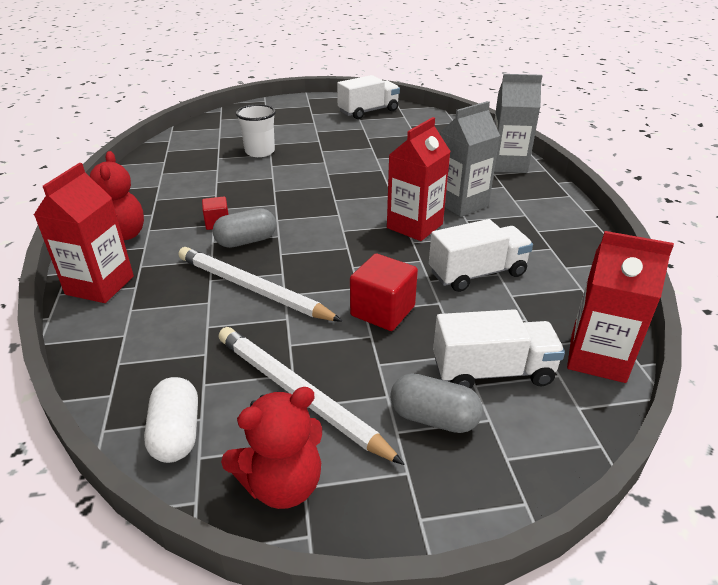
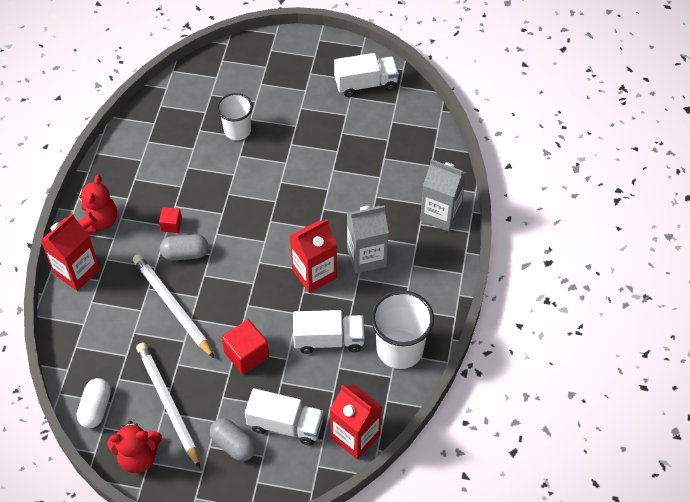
camera: 20 degrees right, 20 degrees up
none -> white cup [371,290,434,369]

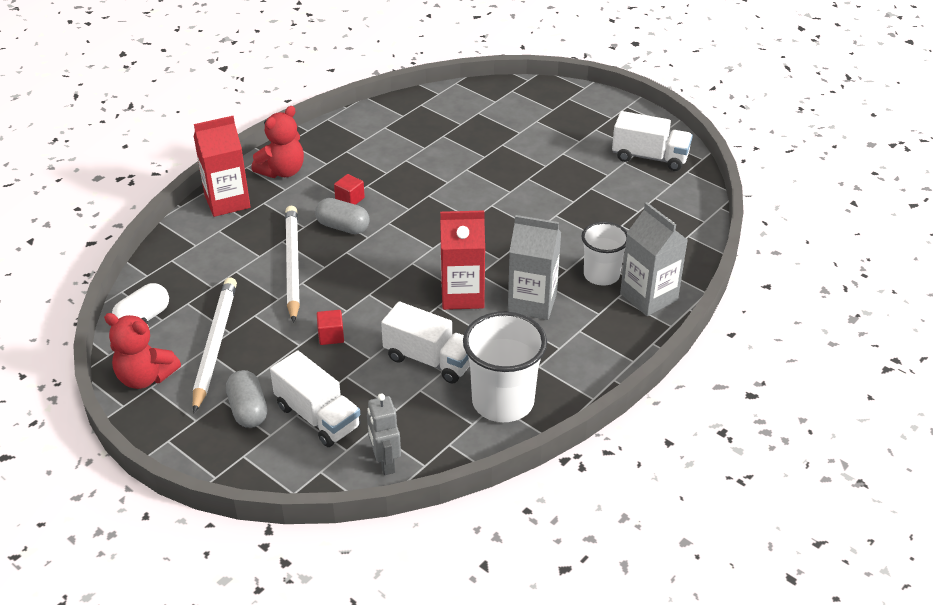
camera: 30 degrees right, 15 degrees down
white cup [217,93,253,140] -> white cup moved to [581,222,627,286]
red cube [222,319,269,374] -> red cube [317,310,344,345], size x0.58
red carton [330,384,382,460] -> grey robot [367,393,401,475]

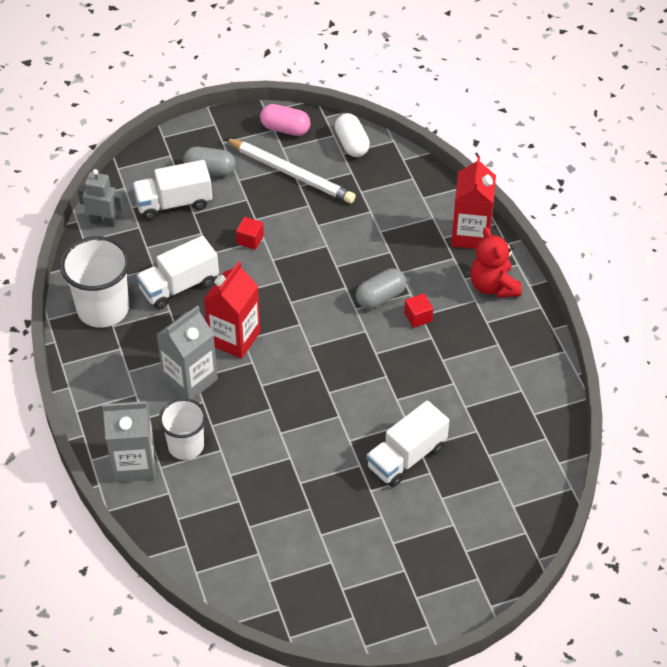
camera: 120 degrees right, 10 degrees up
red teddy bear [104,313,181,389] -> pink capsule [260,104,310,136]
white pencil [285,206,300,323] -> none
white truck [612,111,693,171] -> white truck moved to [366,401,449,487]

